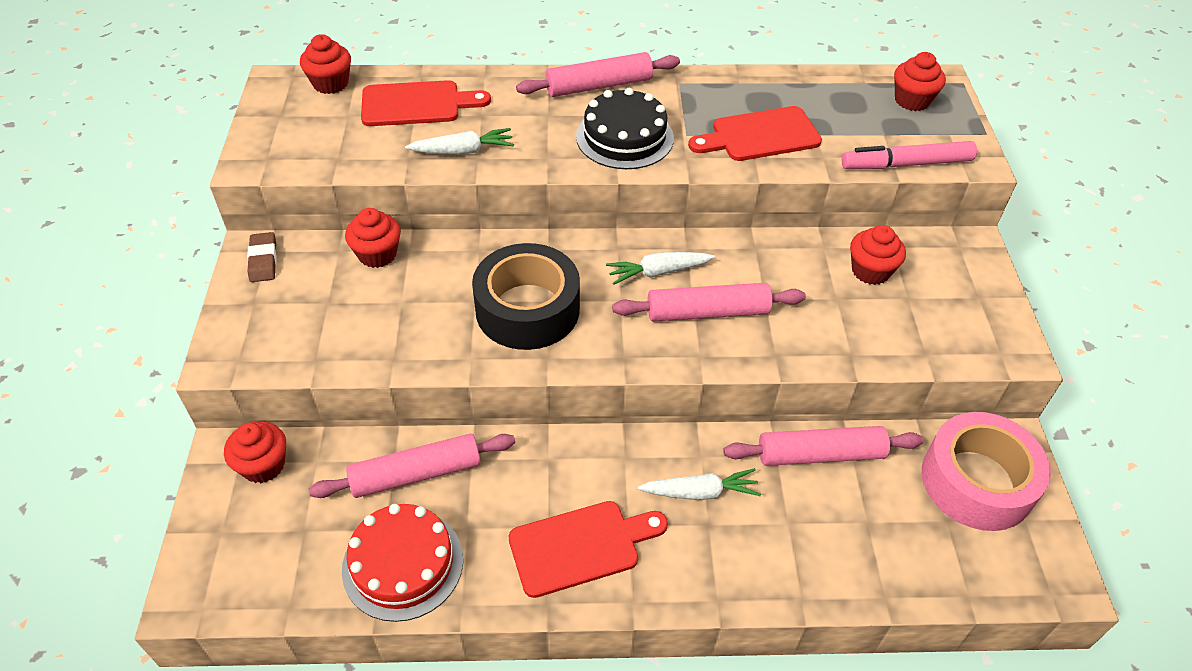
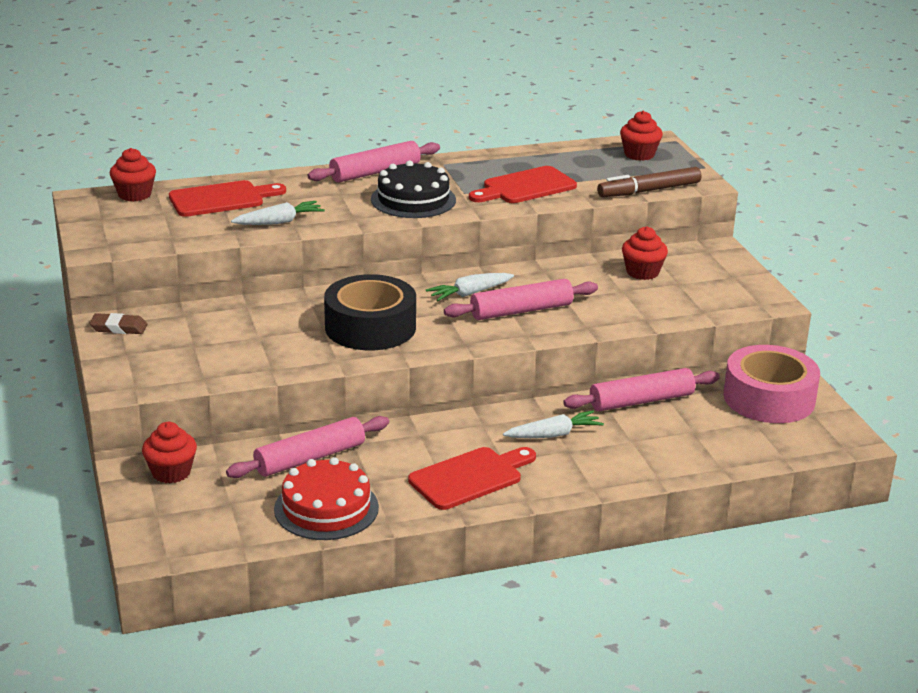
camera: 15 degrees left, 20 degrees down
brown eraser [247,232,277,282] -> brown eraser turned 60 degrees counterclockwise [89,313,147,334]
red cupcake [345,208,401,268] -> none
pink marker [842,141,977,169] -> brown marker [597,167,701,197]

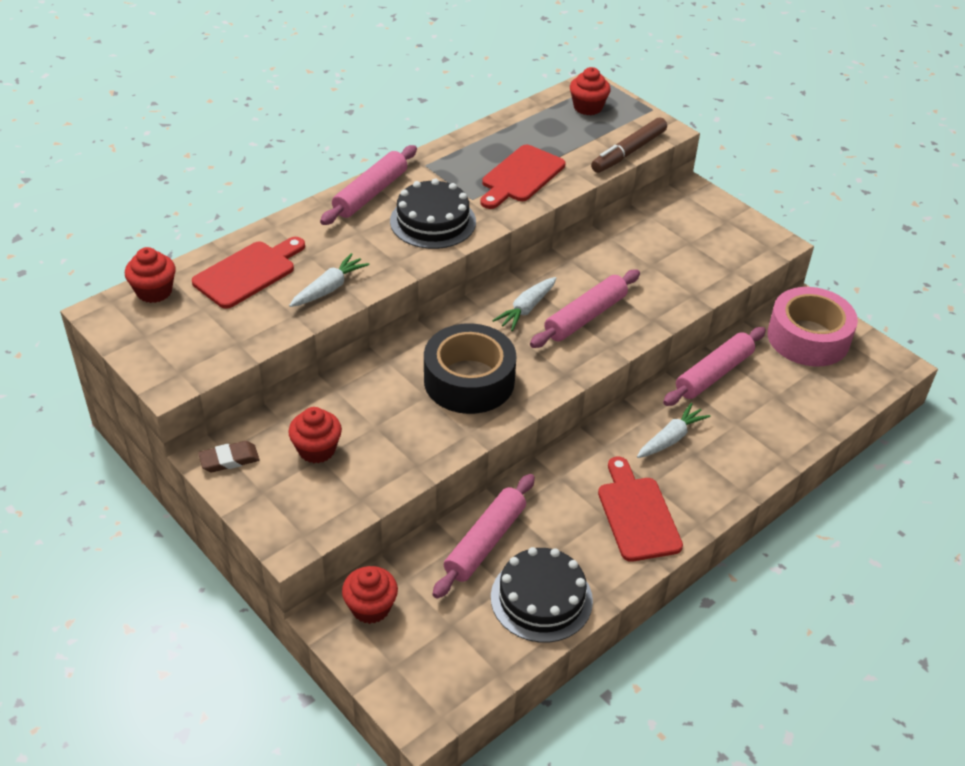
camera: 25 degrees left, 15 degrees up
red cake [274,457,379,540] -> black cake [491,547,593,642]
red cutting board [408,447,536,510] -> red cutting board turned 45 degrees counterclockwise [598,457,683,562]
red cupcake [622,226,668,280] -> red cupcake moved to [288,407,342,463]

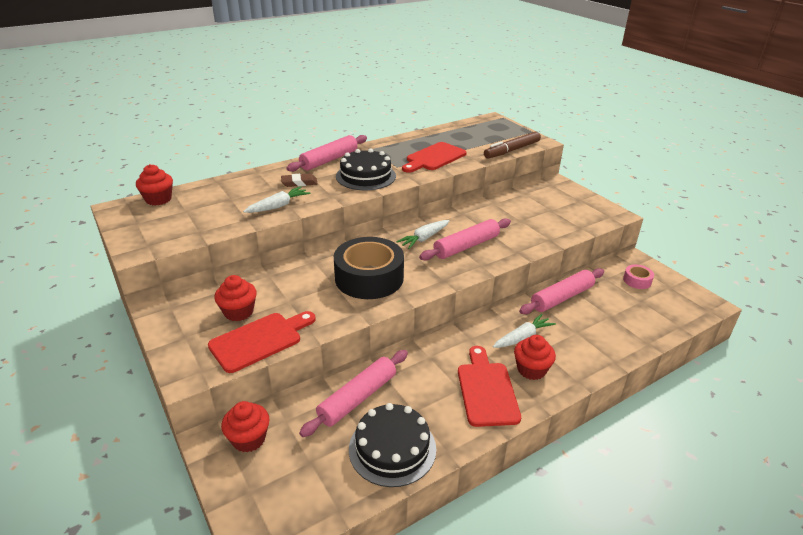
camera: 10 degrees right, 10 degrees down
red cutting board [192,237,305,309] -> red cutting board moved to [208,311,316,373]
brown eraser [198,441,260,472] -> brown eraser moved to [281,173,318,187]
red cupcake [570,67,611,115] -> red cupcake moved to [514,335,556,380]
pink tape [767,287,858,366] -> pink tape [623,264,654,289], size x0.44

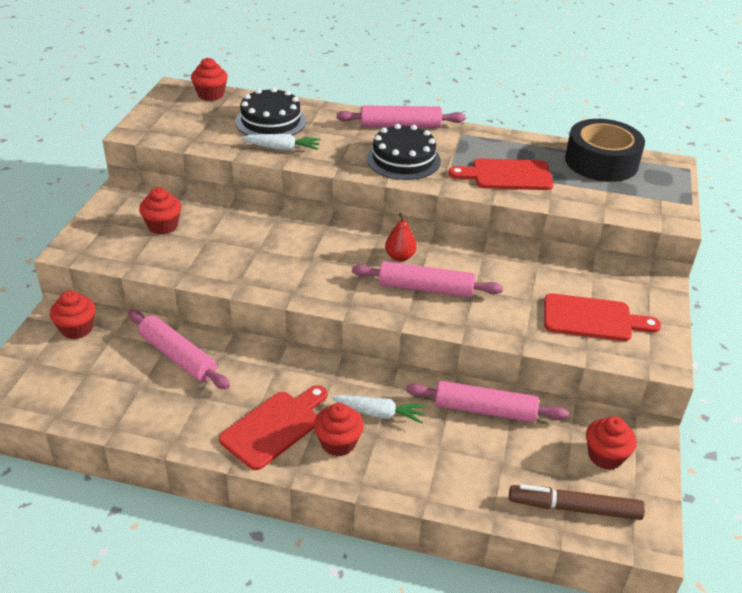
camera: 45 degrees right, 5 degrees up
red cutting board [208,311,316,373] -> red cutting board moved to [544,293,661,341]
brown eraser [281,173,318,187] -> none
pink rolling pin [299,350,408,437] -> pink rolling pin turned 45 degrees clockwise [128,310,230,389]
black tape [334,237,404,299] -> black tape moved to [565,119,645,182]
black cake [349,403,436,487] -> black cake moved to [235,87,306,136]
white carrot [396,220,449,249] -> red pear [385,213,417,261]
brown marker [484,131,541,159] -> brown marker moved to [509,484,645,520]
pink tape [623,264,654,289] -> red cupcake [586,416,637,470]

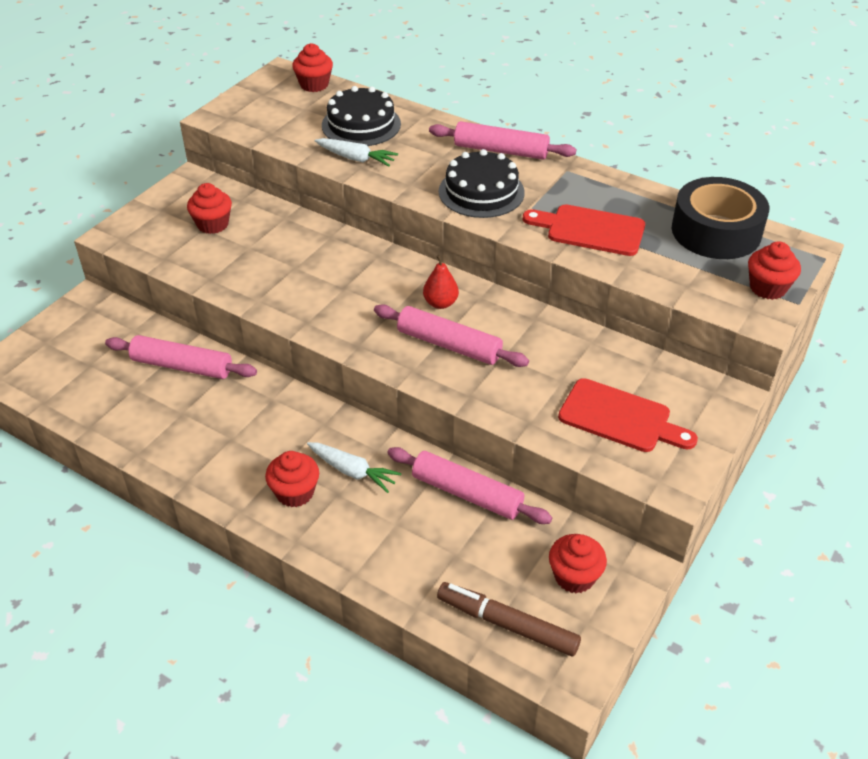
camera: 20 degrees right, 5 degrees up
red cupcake [50,290,96,339] -> red cupcake moved to [748,241,801,300]
pink rolling pin [128,310,230,389] -> pink rolling pin turned 45 degrees counterclockwise [105,335,257,379]
red cutting board [219,385,327,470] -> none

